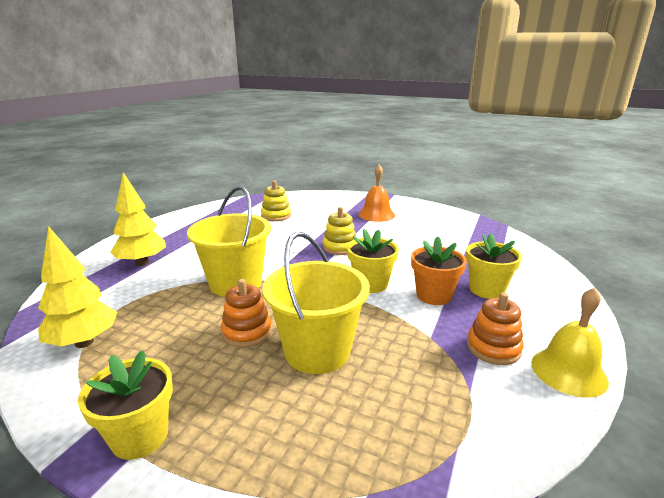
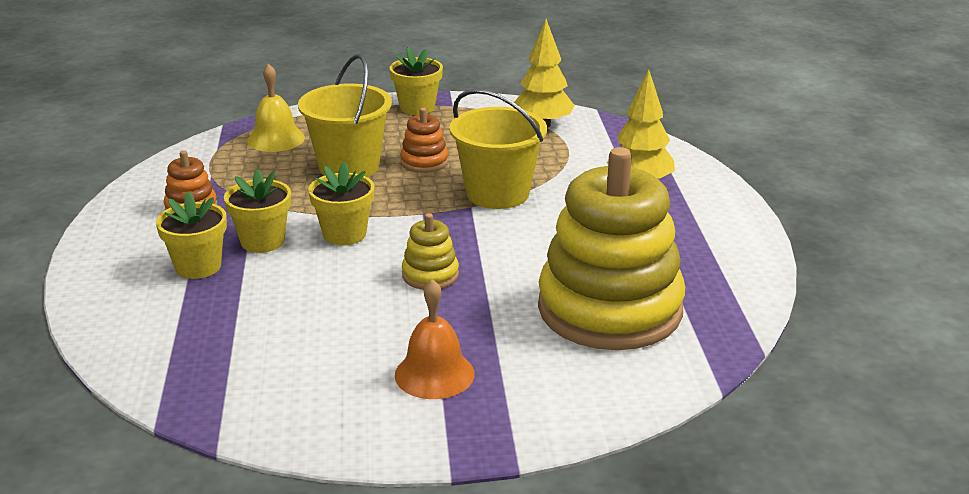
camera: 150 degrees right, 5 degrees up
yellow stacking toy [261,180,291,221] -> yellow stacking toy [538,147,685,350], size x2.42
orange flower pot [411,236,467,305] -> yellow flower pot [224,169,291,253]
yellow bell [531,287,609,398] -> yellow bell moved to [247,64,305,152]

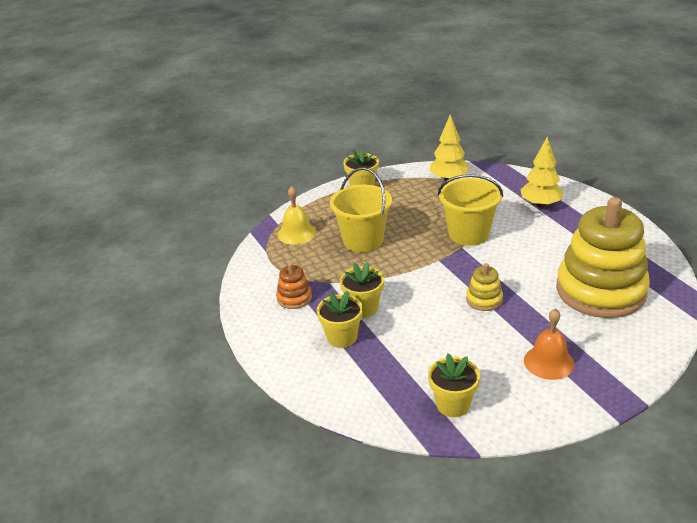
camera: 20 degrees left, 5 degrees up
yellow flower pot [308,162,375,246] -> yellow flower pot moved to [428,354,480,417]
orange stacking toy [400,108,448,173] -> none

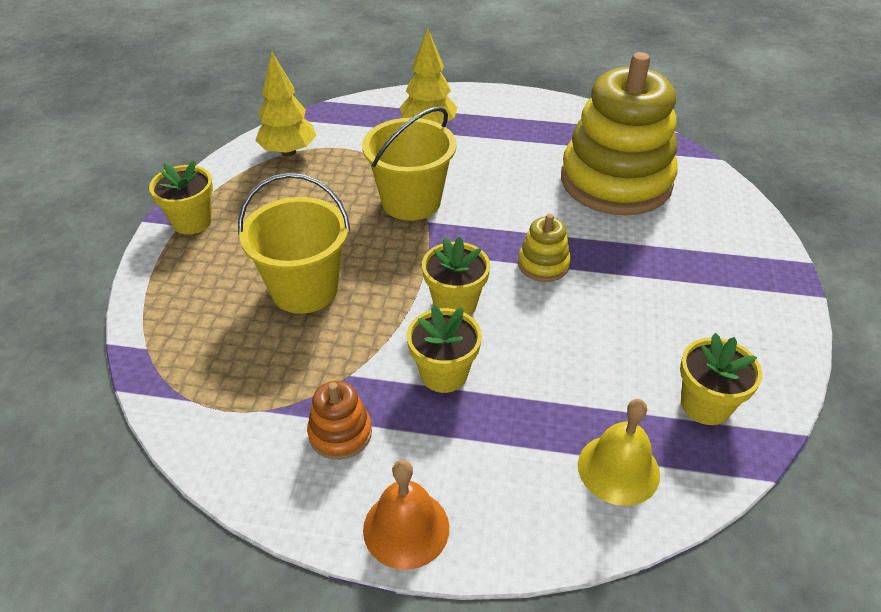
camera: 55 degrees left, 10 degrees up
yellow bell [278,186,316,245] -> yellow bell moved to [578,399,660,506]
yellow flower pot [317,291,363,348] -> yellow flower pot moved to [422,237,490,315]
orange bell [524,308,575,380] -> orange bell moved to [363,460,449,570]

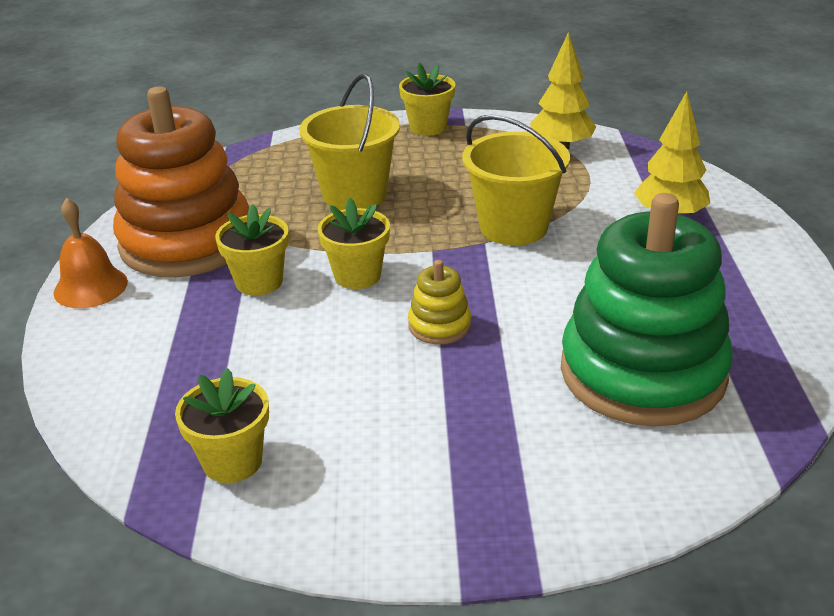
camera: 80 degrees right, 10 degrees down
orange stacking toy [307,381,372,460] -> orange stacking toy [113,86,249,277], size x2.42
yellow stacking toy [561,52,678,215] -> green stacking toy [561,193,733,427]
yellow bell [578,399,660,506] -> none

